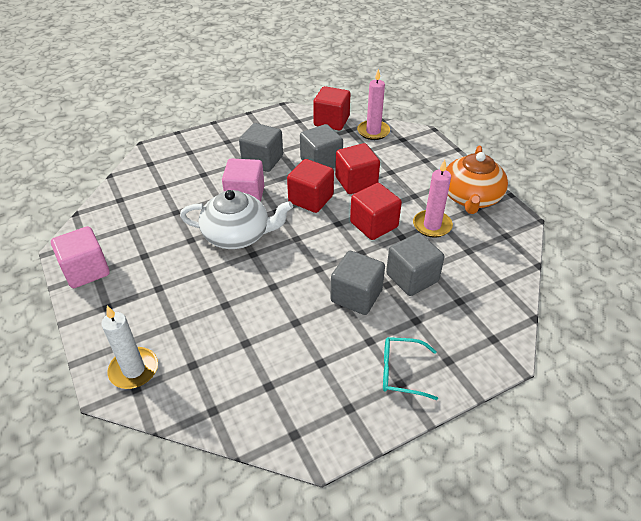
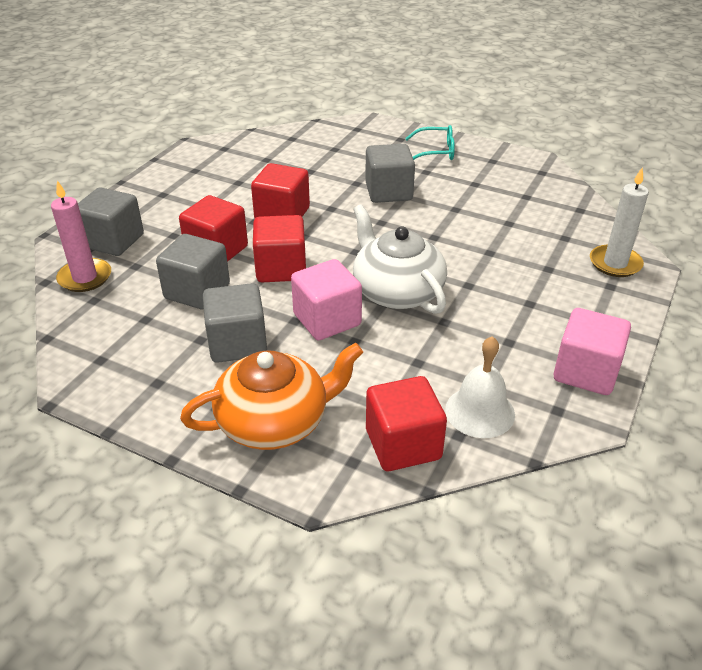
camera: 125 degrees left, 5 degrees down
red cube [313,86,350,130] -> red cube moved to [366,376,447,471]
turquoise glasses [383,337,438,400] -> turquoise glasses turned 60 degrees counterclockwise [405,125,455,160]
grey cube [386,233,444,296] -> grey cube moved to [78,187,144,256]
pink candle [413,160,453,238] -> none
orange teapot [446,146,508,214] -> orange teapot moved to [180,343,363,450]
none -> white bell [445,336,515,438]

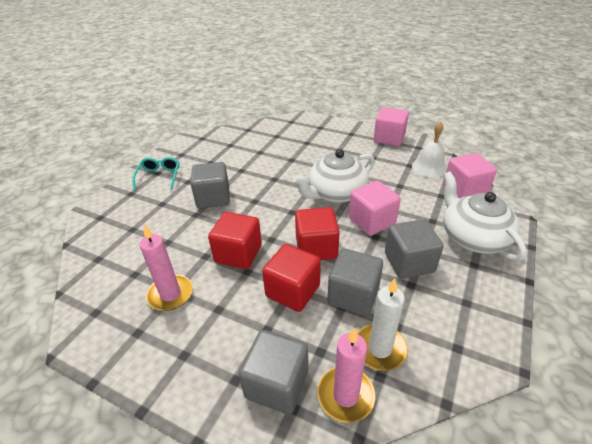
camera: 90 degrees left, 0 degrees up
orange teapot [180,343,363,450] -> white teapot [443,172,527,261]
red cube [366,376,447,471] -> pink cube [443,153,497,199]
white candle [590,167,649,277] -> white candle moved to [357,279,408,371]
none -> pink candle [139,225,193,311]

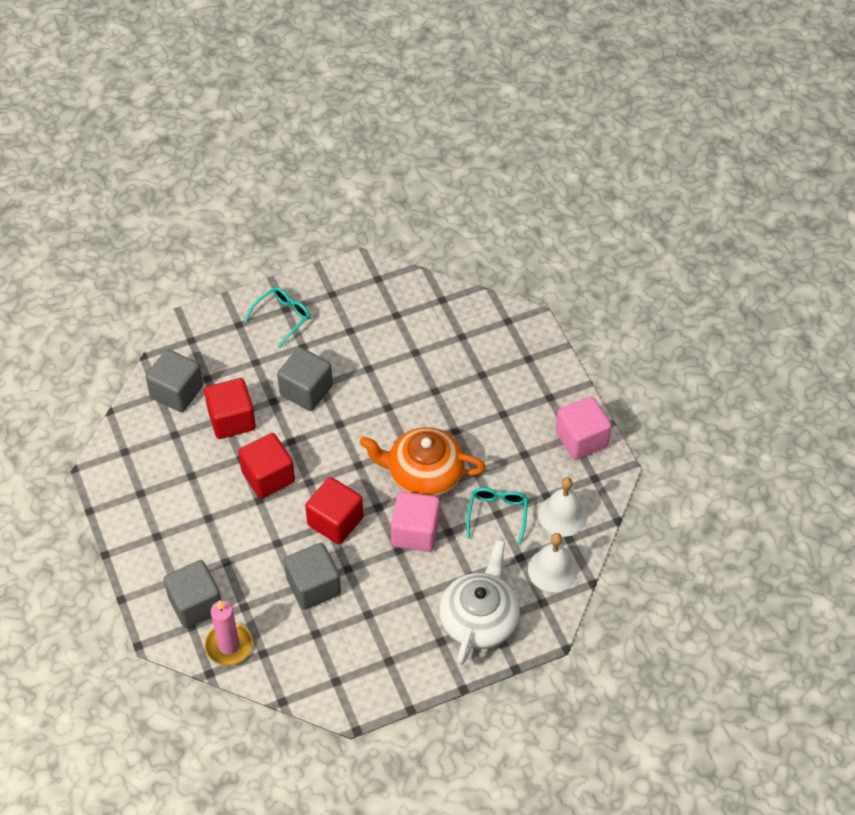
camera: 40 degrees right, 15 degrees up
pink candle [139,225,193,311] -> none
red cube [262,244,321,312] -> red cube moved to [204,378,256,439]
white teapot [292,149,375,203] -> orange teapot [360,427,486,497]
white candle [357,279,408,371] -> none
grey cube [385,219,444,279] -> grey cube moved to [146,349,203,412]
pink cube [443,153,497,199] -> white bell [528,533,578,592]
none -> turquoise glasses [466,488,528,545]

